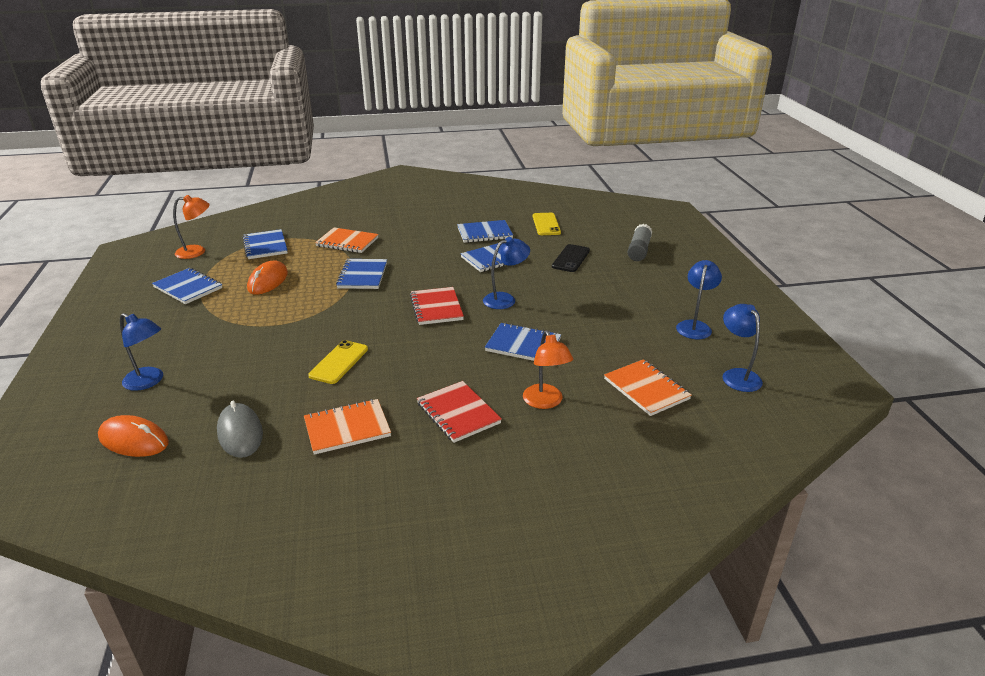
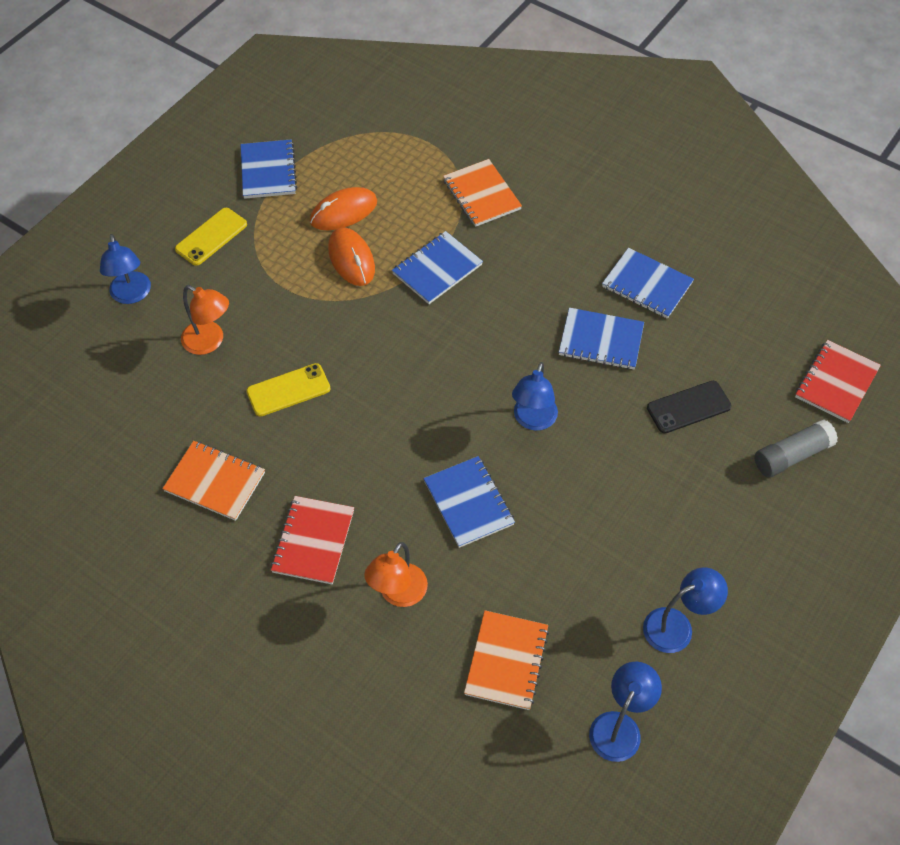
camera: 45 degrees right, 25 degrees up
orange mouse [98,415,169,457] -> orange mouse moved to [328,227,375,286]
orange lamp [173,195,210,259] -> orange lamp moved to [181,285,229,355]
grey mouse [217,401,263,458] -> none
blue notebook [242,229,288,259] -> none
red notebook [410,287,464,325] -> red notebook moved to [795,340,881,423]
blue lamp [483,237,530,309] -> blue lamp turned 90 degrees clockwise [512,362,558,431]
yellow phone [533,213,561,235] -> yellow phone moved to [175,208,247,266]

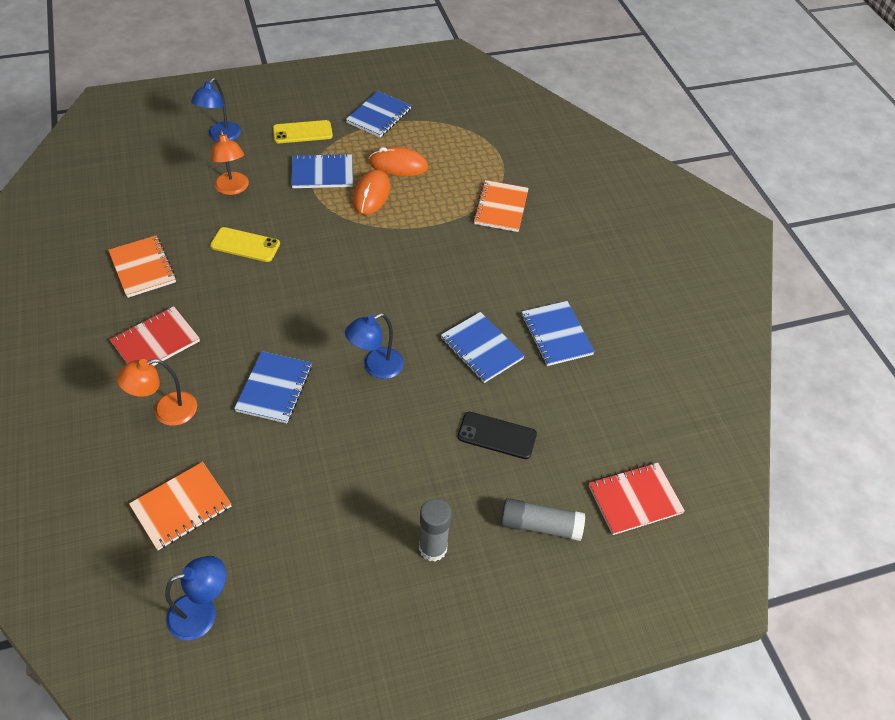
camera: 35 degrees right, 5 degrees down
blue notebook [392,231,483,304] -> blue notebook moved to [291,153,353,188]
blue lamp [643,567,728,653] -> none
none -> grey glue stick [419,498,452,562]

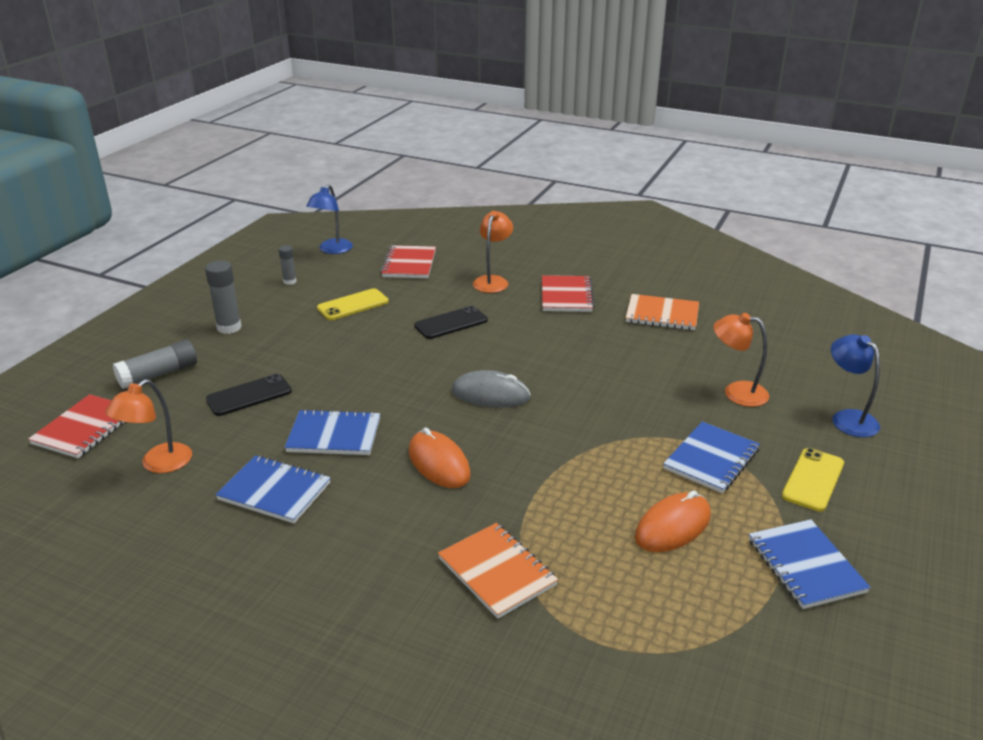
camera: 135 degrees right, 20 degrees down
orange notebook [129,462,231,550] -> red notebook [381,245,436,278]
yellow phone [210,227,280,262] -> yellow phone moved to [317,288,389,320]
blue notebook [234,351,312,423] -> black phone [414,306,488,339]
blue lamp [345,313,404,379] -> none
orange mouse [353,169,390,215] -> orange mouse moved to [409,428,471,488]
none -> orange lamp [105,379,192,473]
none -> grey glue stick [279,245,297,285]
none -> grey mouse [452,370,531,408]

